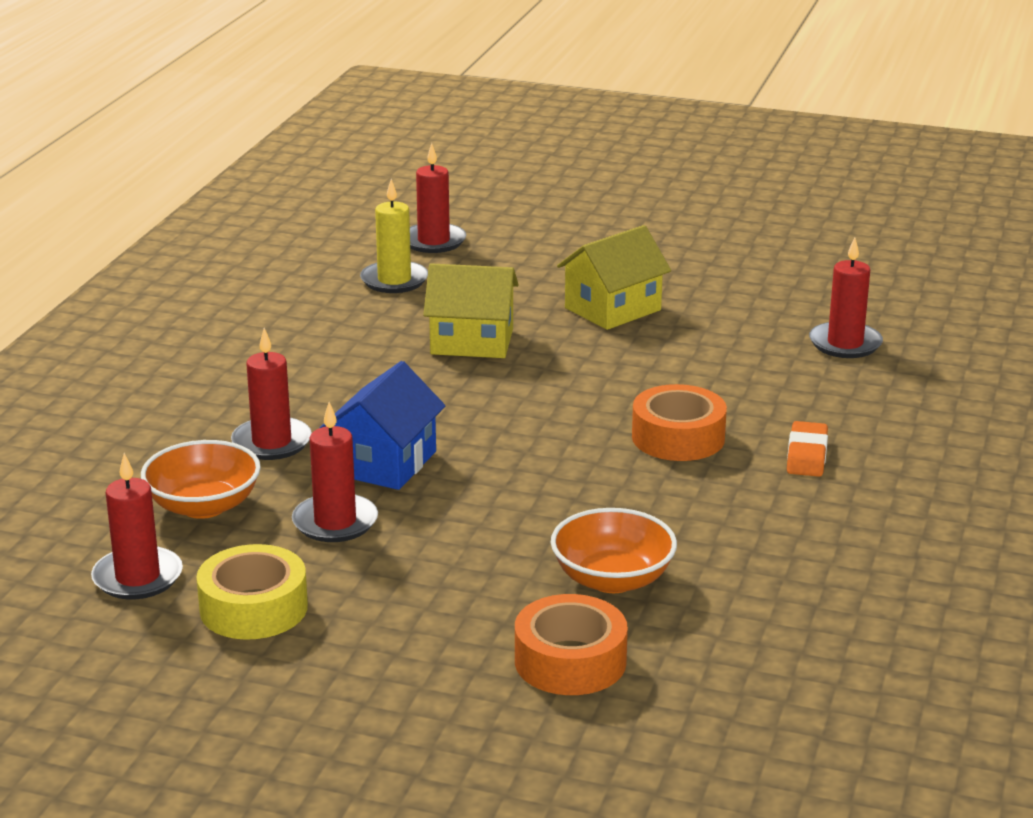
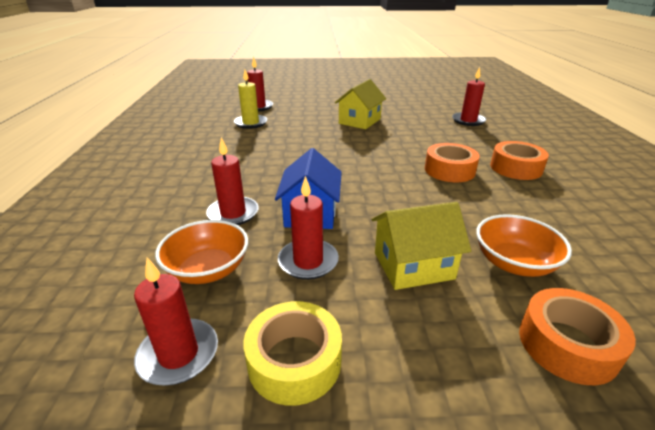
camera: 20 degrees left, 5 degrees up
yellow house [423,263,519,358] -> yellow house moved to [372,202,471,290]
orange eraser [787,421,828,477] -> orange tape [490,141,549,180]

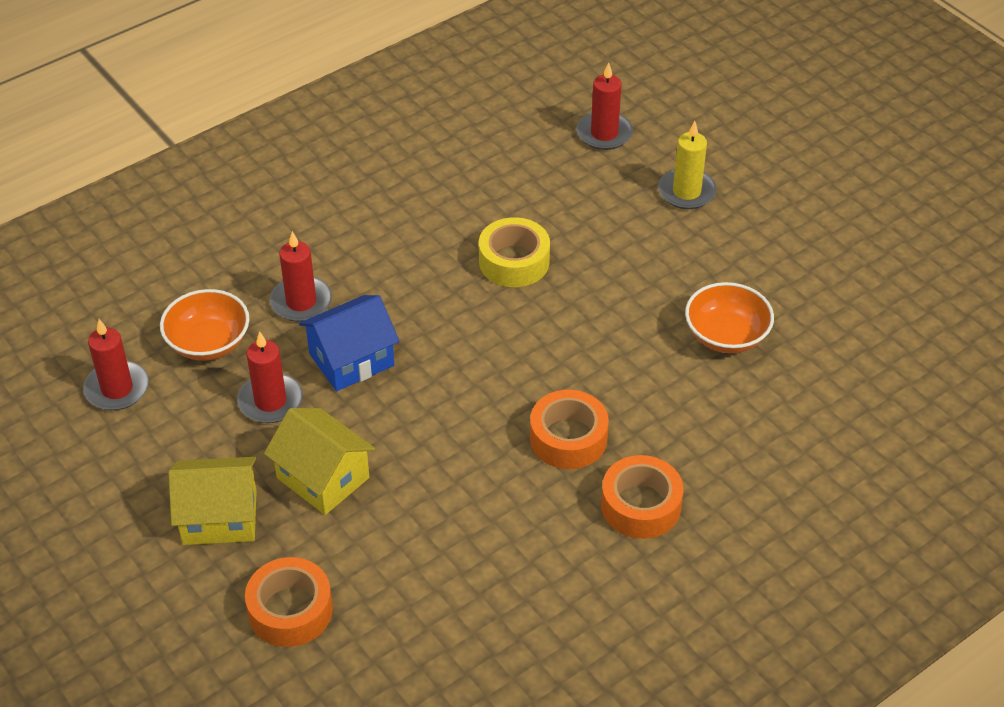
camera: 55 degrees right, 15 degrees up
yellow candle [234,70,267,129] -> yellow candle moved to [658,121,717,209]
yellow tape [243,301,342,406] -> yellow tape moved to [479,217,550,287]
yellow house [335,79,386,129] -> yellow house moved to [168,457,257,545]
red candle [452,67,486,126] -> none
orange bowl [476,214,572,277] -> orange bowl moved to [685,282,774,353]

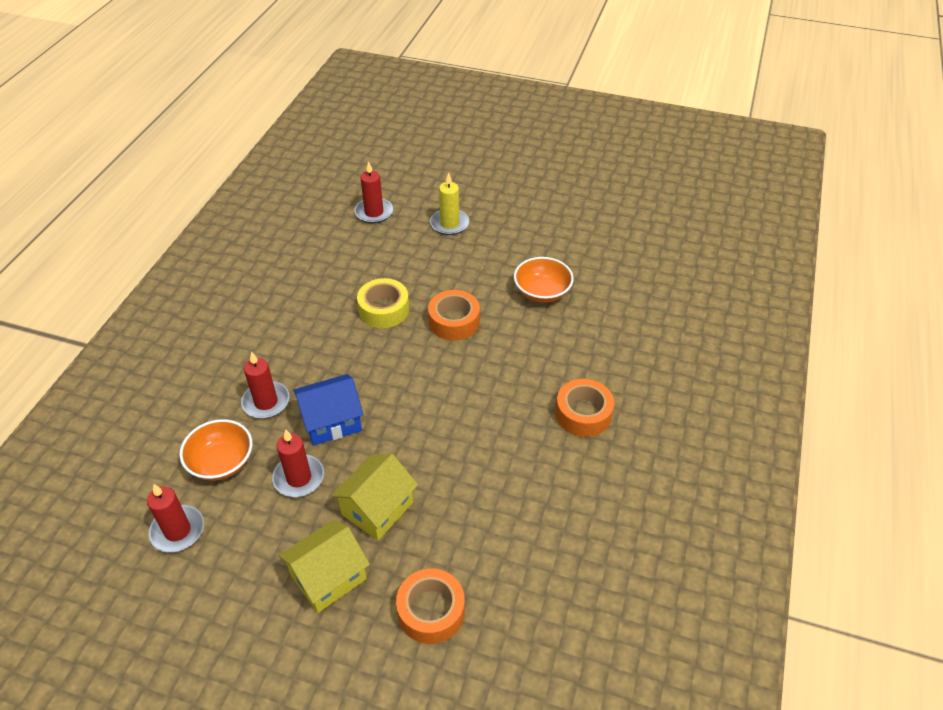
camera: 35 degrees left, 0 degrees up
yellow house [264,408,375,515] -> yellow house turned 60 degrees counterclockwise [331,454,418,540]
blue house [299,295,400,391] -> blue house turned 45 degrees clockwise [293,374,364,446]
orange tape [530,390,609,469] -> orange tape moved to [428,290,480,341]

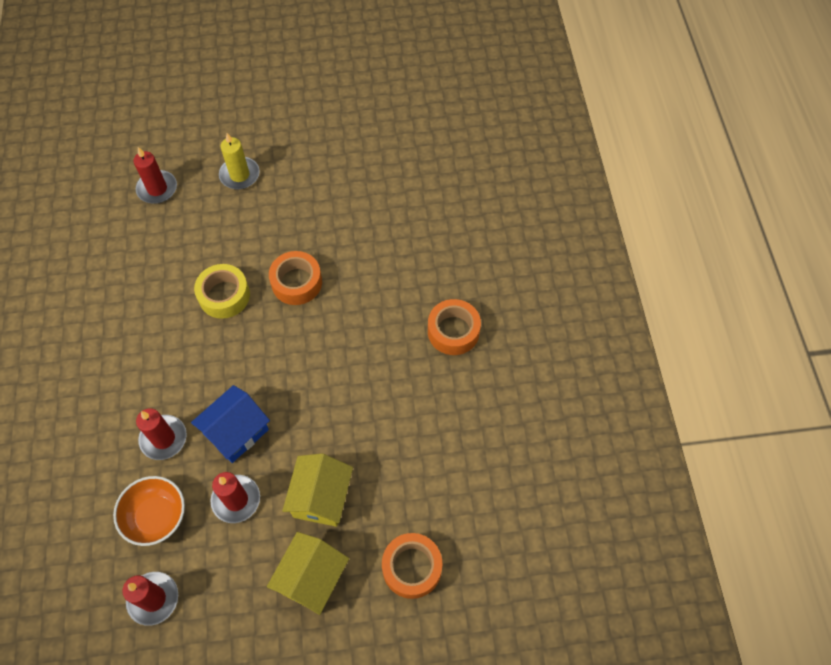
camera: 25 degrees left, 15 degrees up
orange bowl [514,257,574,303] -> none

